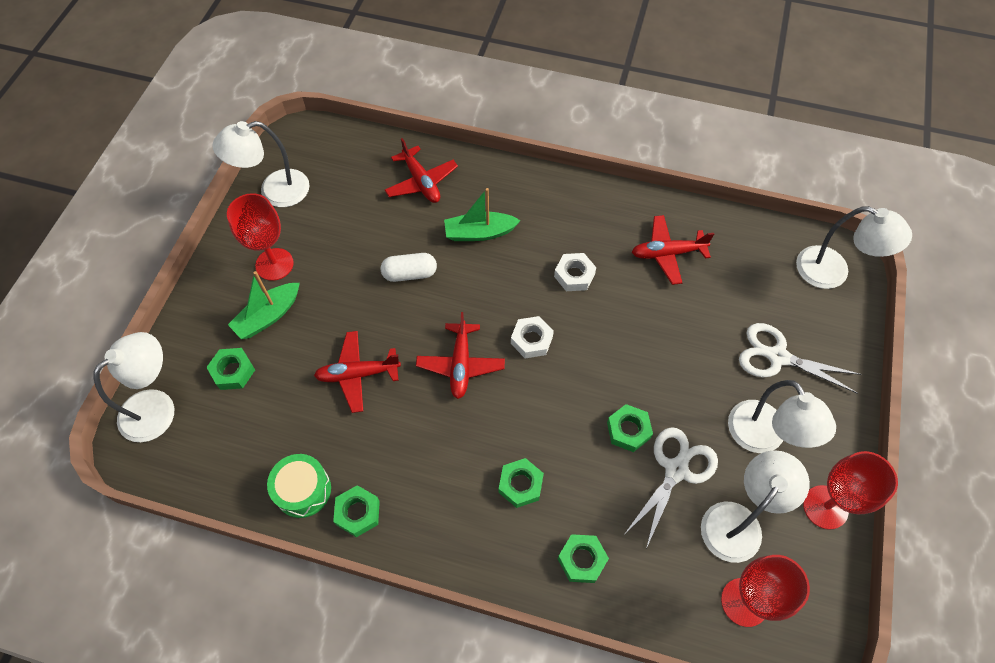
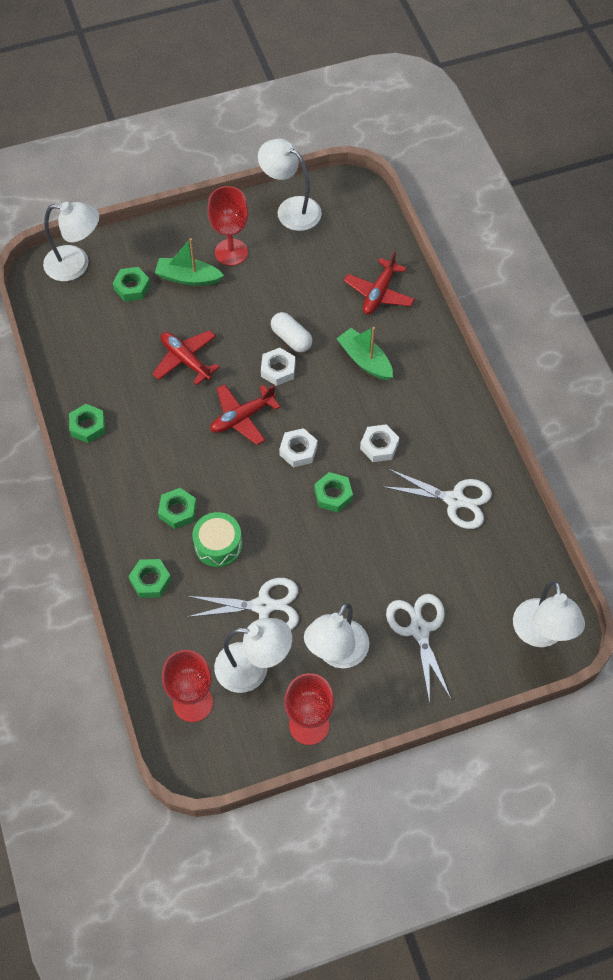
camera: 55 degrees right, 0 degrees up
green drum [267,454,331,518] -> green drum moved to [192,512,242,567]
green nut [607,404,653,452] -> green nut moved to [314,472,353,512]
red plane [632,215,714,285] -> white scissors [382,469,492,529]
none -> white nut [261,348,295,386]

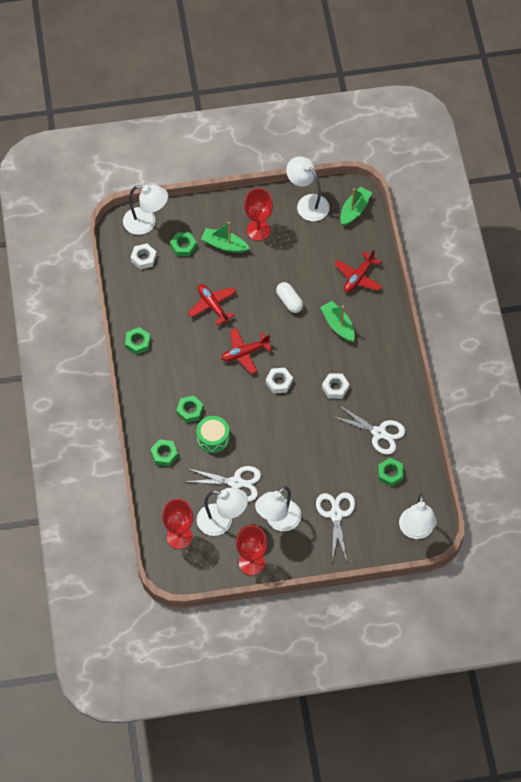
camera: 10 degrees right, 0 degrees up
white nut [261,348,295,386] -> white nut moved to [131,244,157,270]
green nut [314,472,353,512] -> green nut moved to [378,458,404,487]
none -> green boat [340,186,372,226]

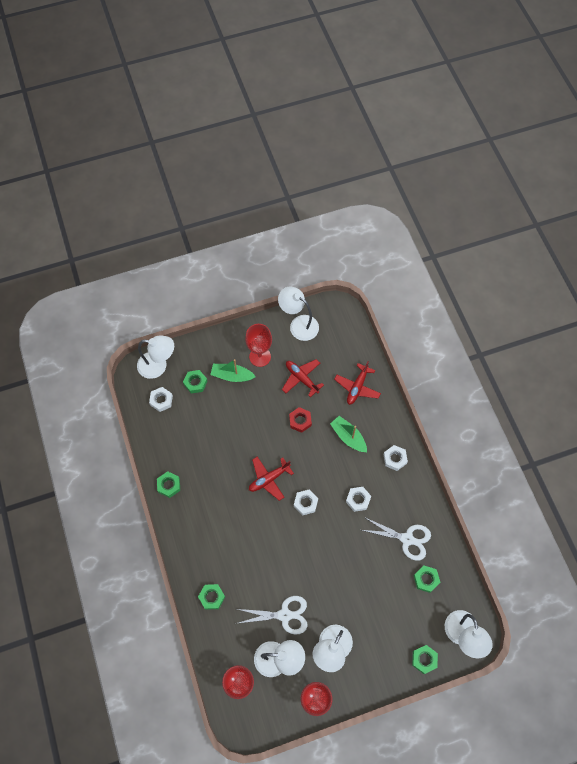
camera: 10 degrees left, 5 degrees up
green nut [176,396,203,423] -> green nut moved to [412,645,438,674]
red plane [188,284,236,326] -> red plane moved to [282,359,324,397]
green drum [197,416,229,453] -> none
white capsule [276,282,303,313] -> red nut [289,407,312,433]
white scissors [316,492,355,562] -> none
green boat [340,186,372,226] -> none
none -> white nut [383,445,408,471]

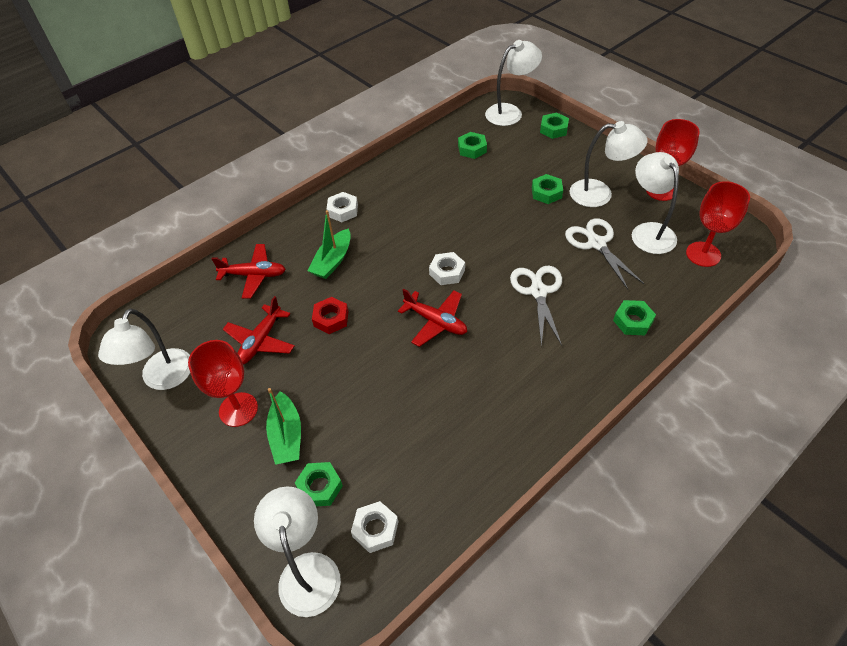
camera: 110 degrees left, 15 degrees down
green nut [157,471,180,498] -> green nut moved to [532,174,563,204]
white nut [346,487,371,512] -> none
white scissors [362,517,431,561] -> white scissors moved to [510,266,562,347]

